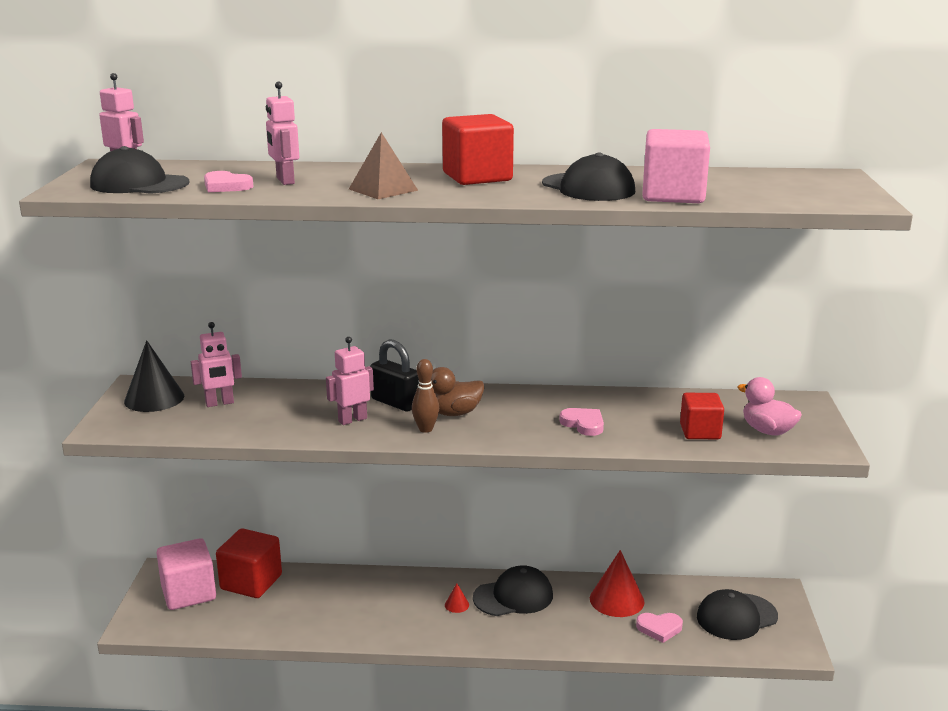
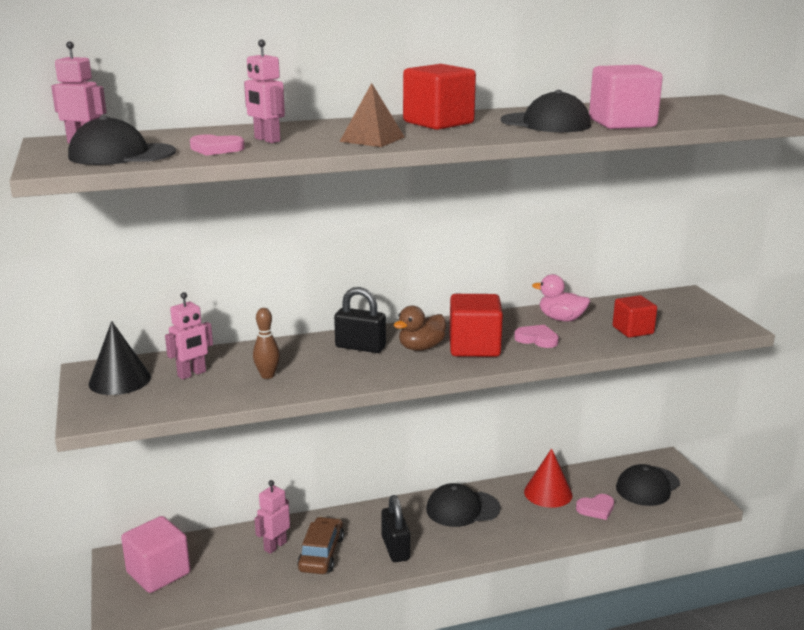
camera: 20 degrees left, 0 degrees up
red cube [216,528,282,598] -> red cube moved to [450,294,503,357]
pink robot [326,337,374,425] -> pink robot moved to [254,480,290,554]
brown bowling pin [412,359,439,433] -> brown bowling pin moved to [253,308,280,379]
red cone [445,583,469,613] -> none
black cap [473,565,553,616] -> black cap turned 150 degrees counterclockwise [426,483,501,527]
pink duck [738,377,802,436] -> pink duck moved to [532,274,590,322]
none -> brown car [297,517,344,574]
none -> black padlock [381,495,410,562]

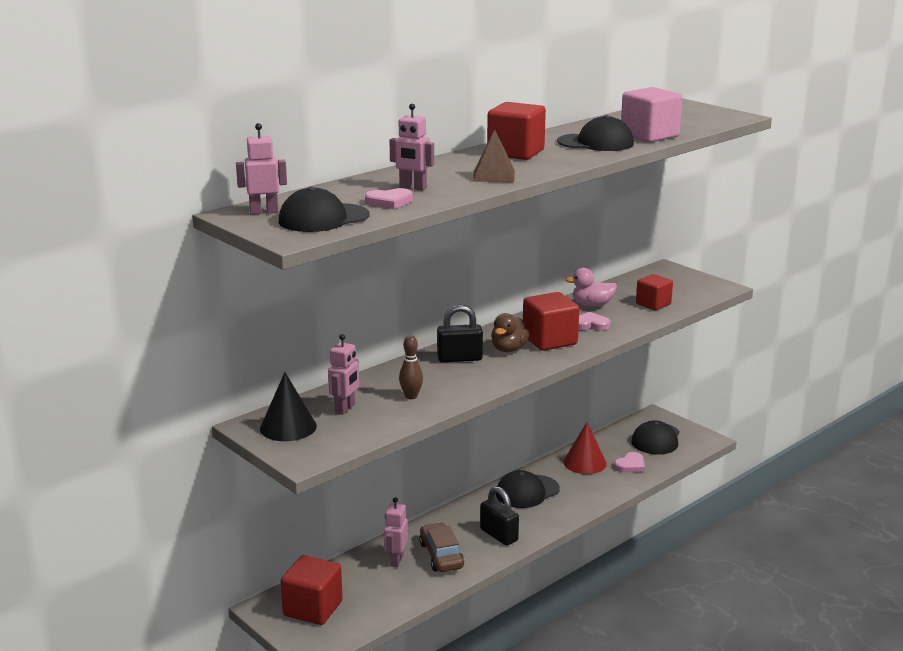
camera: 25 degrees left, 0 degrees up
pink cube [121,516,190,593] -> red cube [281,555,343,625]

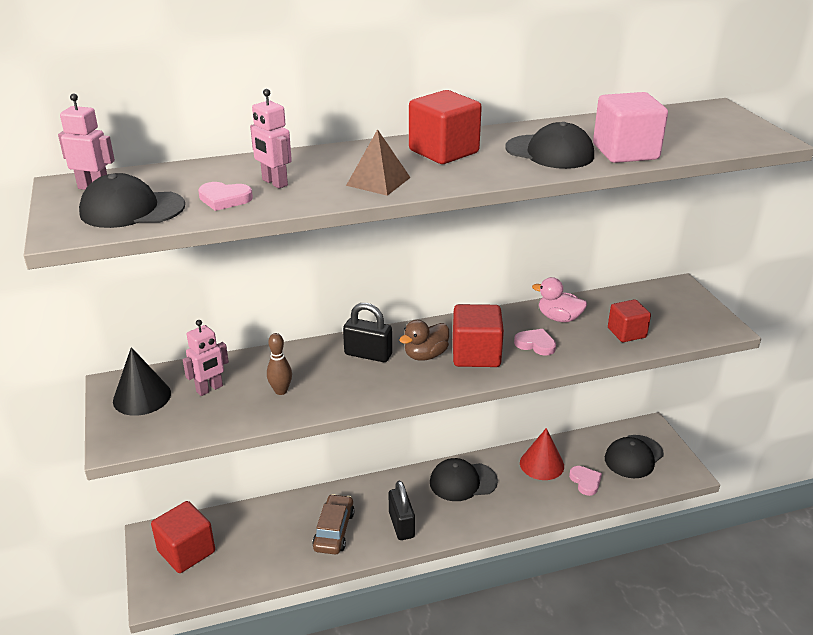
camera: 25 degrees right, 10 degrees up
pink robot [384,497,408,567] -> none
pink heart [614,452,645,473] -> pink heart turned 90 degrees counterclockwise [569,466,602,496]

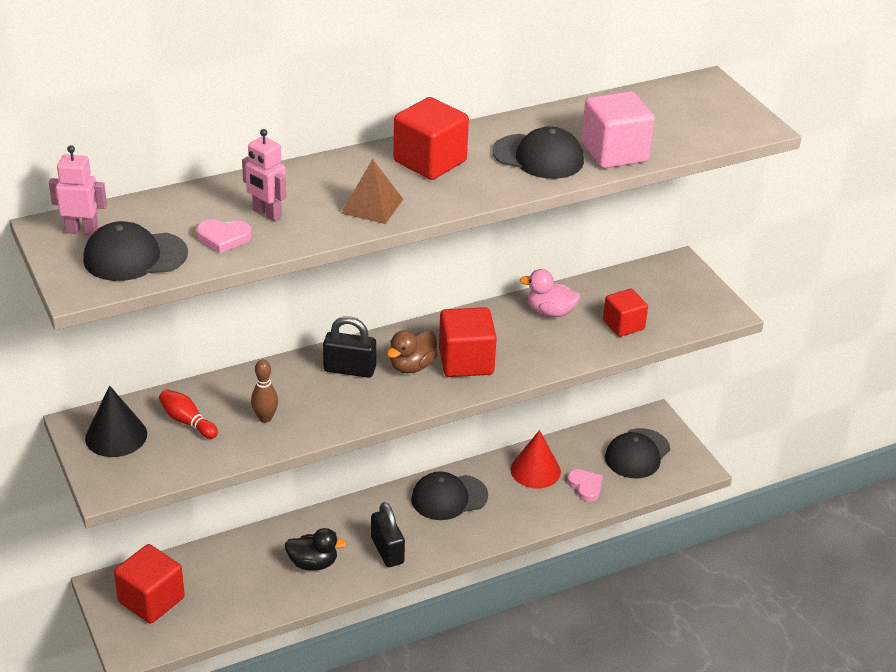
camera: 10 degrees left, 5 degrees up
pink robot [183,320,229,396] -> red bowling pin [159,389,218,439]
brown car [312,494,355,554] -> black duck [285,528,346,571]
pink heart [514,329,556,356] -> none

